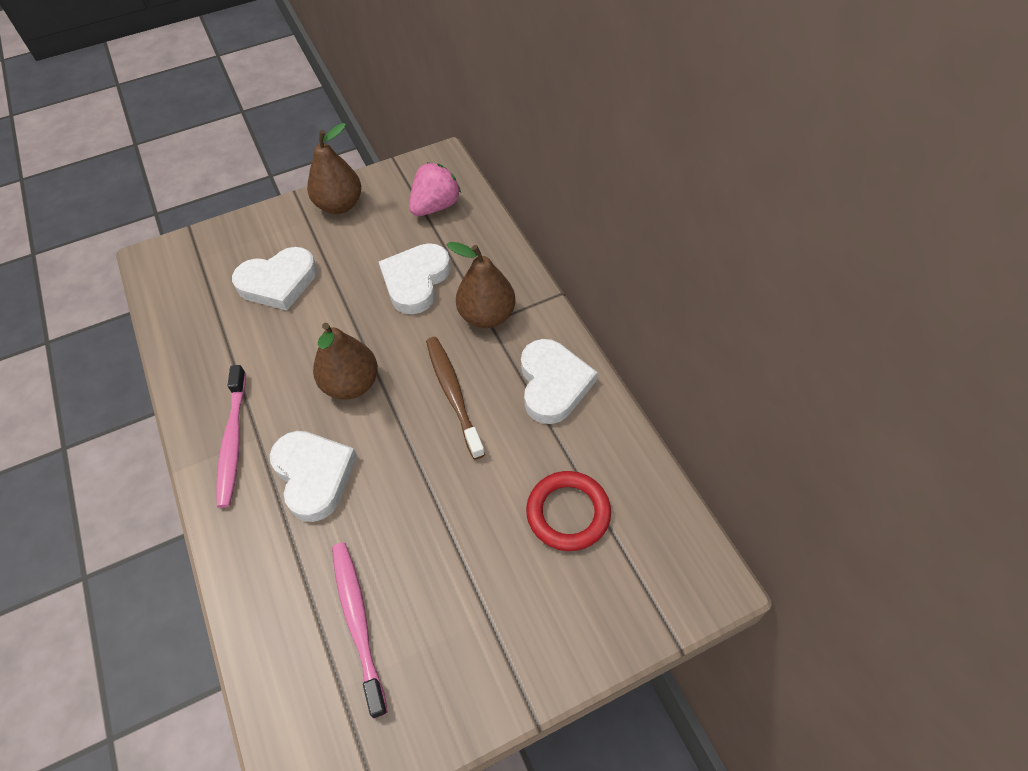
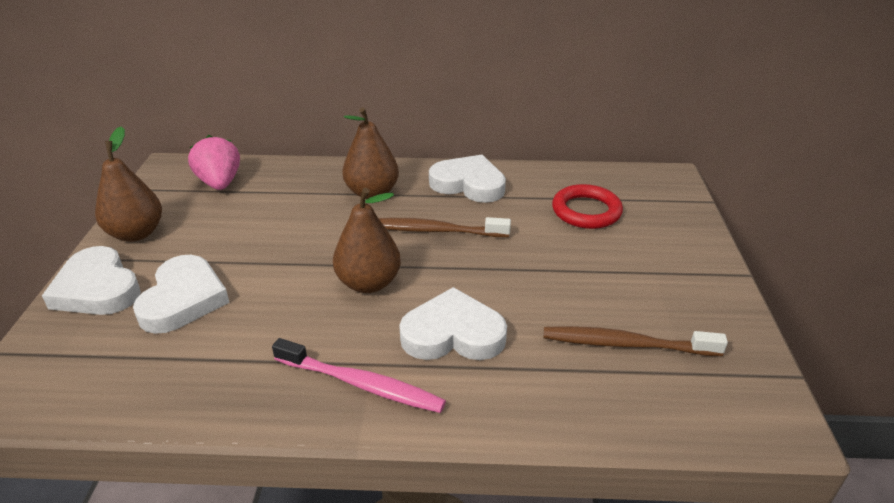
camera: 65 degrees left, 20 degrees down
pink toothbrush [332,542,388,718] -> brown toothbrush [543,326,728,356]
white heart [379,243,451,314] -> white heart moved to [42,246,141,315]

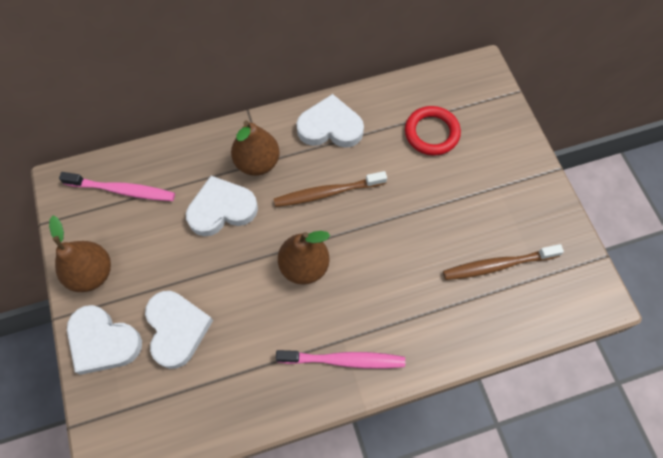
camera: 20 degrees left, 30 degrees up
pink strawberry [188,135,240,190] -> pink toothbrush [59,172,175,201]
white heart [399,287,507,360] -> white heart moved to [186,176,258,236]

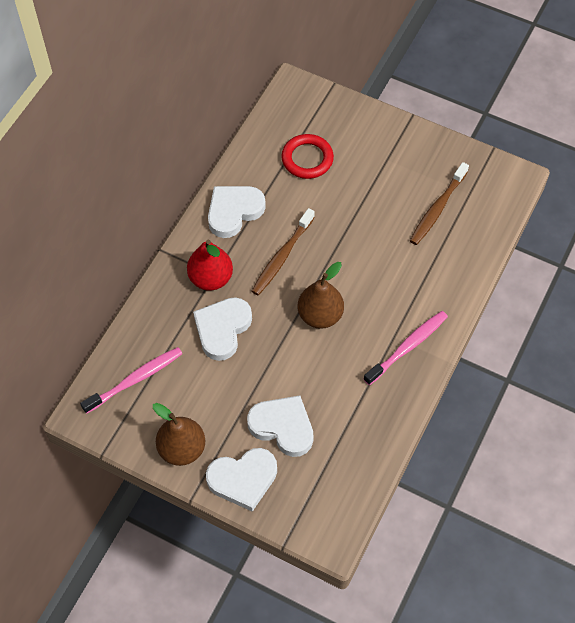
camera: 45 degrees left, 5 degrees down
brown pear [231,120,280,176] -> red pear [187,240,233,291]

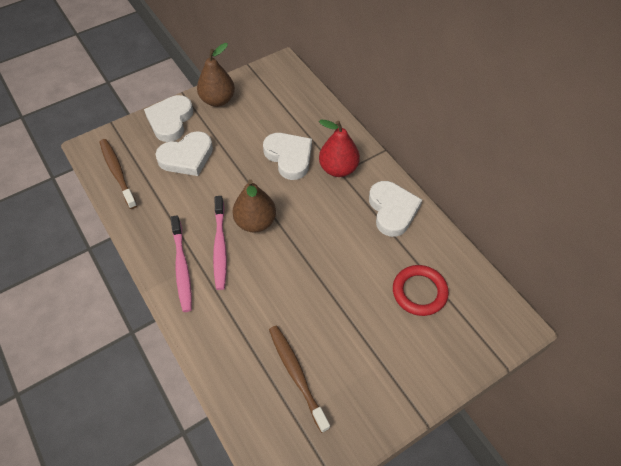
camera: 120 degrees right, 5 degrees down
pink toothbrush [80,347,182,414] -> pink toothbrush moved to [213,196,227,290]
brown toothbrush [252,208,315,295] -> brown toothbrush moved to [99,139,137,209]

